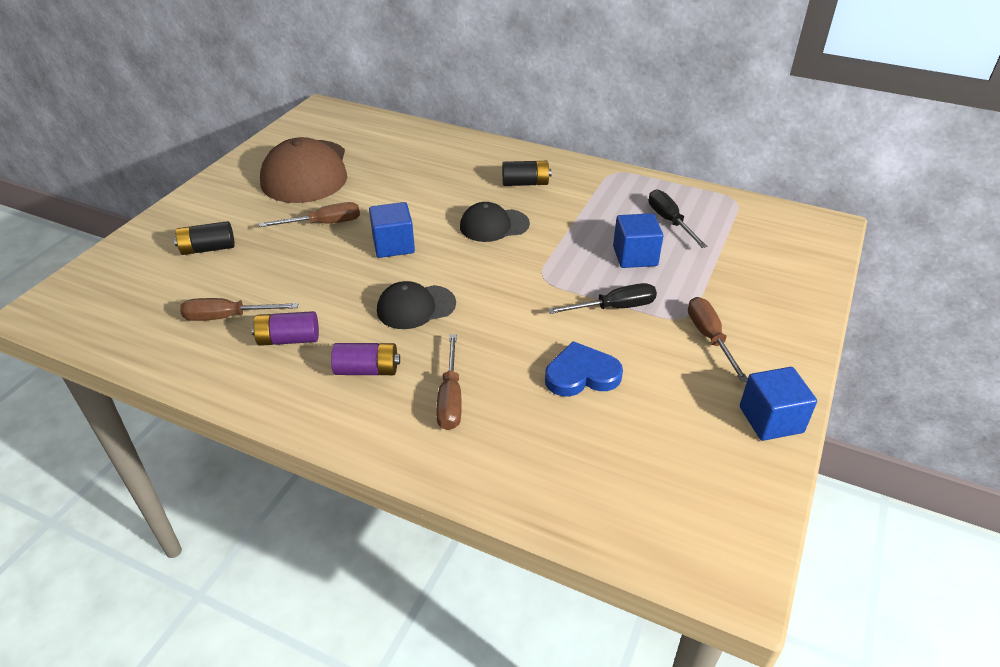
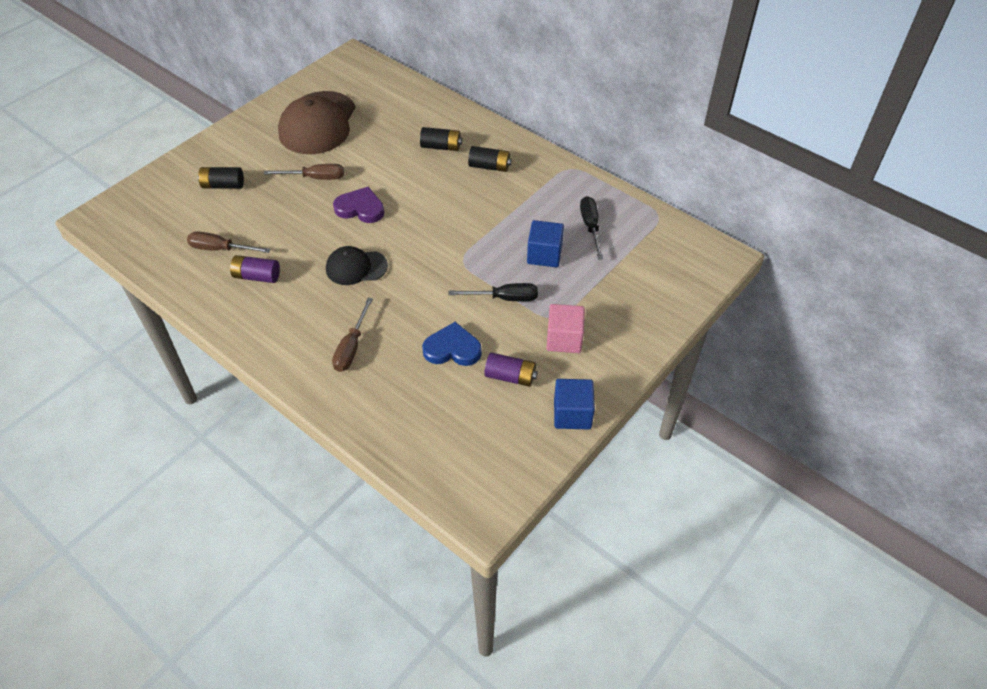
camera: 15 degrees right, 10 degrees up
purple battery [331,343,400,375] -> purple battery moved to [484,352,538,387]
blue cube [369,202,415,258] -> purple heart [333,187,384,223]
black cap [460,202,530,242] -> none
brown screwdriver [688,297,748,382] -> pink cube [546,304,585,353]
none -> black battery [420,127,462,151]

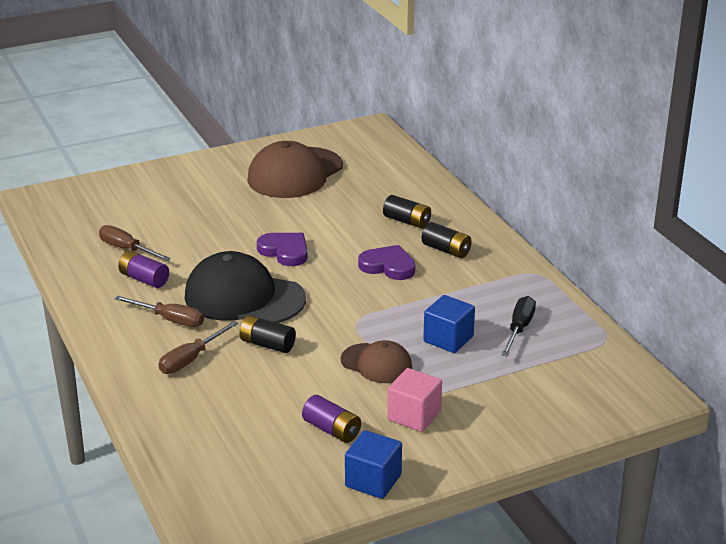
camera: 25 degrees right, 20 degrees down
black battery [198,167,244,189] -> black battery moved to [240,315,296,353]
brown screwdriver [264,164,344,180] -> brown screwdriver moved to [115,296,204,327]
black cap [326,246,388,285] -> black cap [185,251,306,323], size x1.80
blue heart [422,322,482,366] -> none
black screwdriver [448,283,538,301] -> brown cap [341,340,412,383]
none -> purple heart [358,245,415,280]

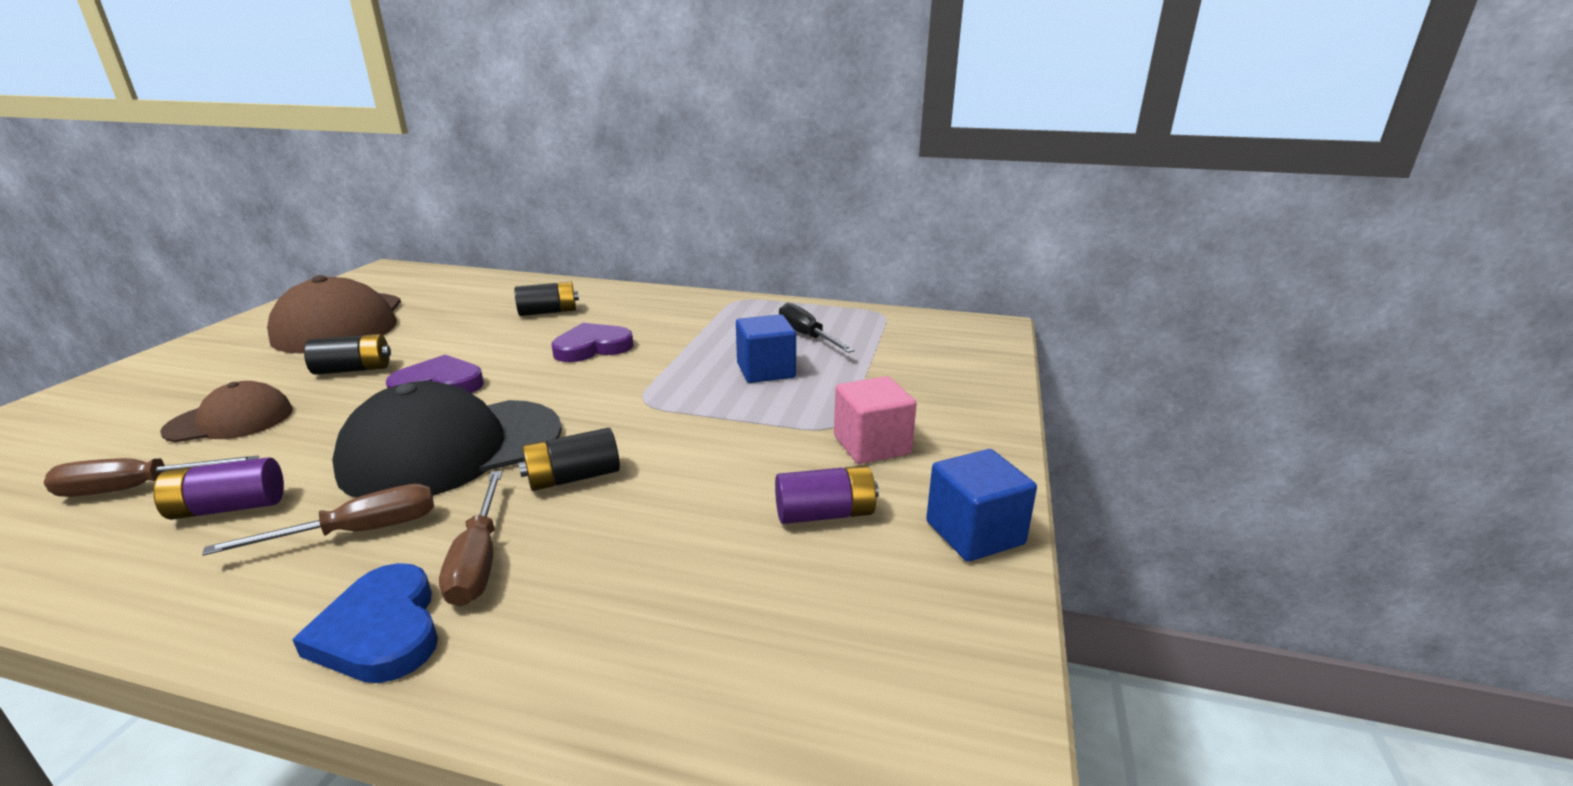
camera: 50 degrees left, 5 degrees down
brown cap [341,340,412,383] -> brown cap moved to [160,381,293,442]
black battery [422,222,472,258] -> black battery moved to [304,334,391,375]
none -> blue heart [292,563,438,683]

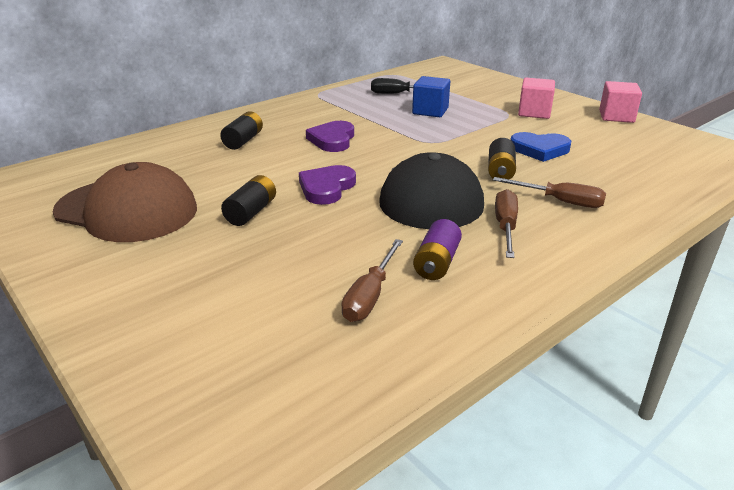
camera: 55 degrees left, 5 degrees up
brown cap [160,381,293,442] -> none
blue heart [292,563,438,683] -> blue heart moved to [511,132,571,162]
purple battery [775,465,879,524] -> none
blue cube [926,449,1037,562] -> pink cube [599,81,642,123]

